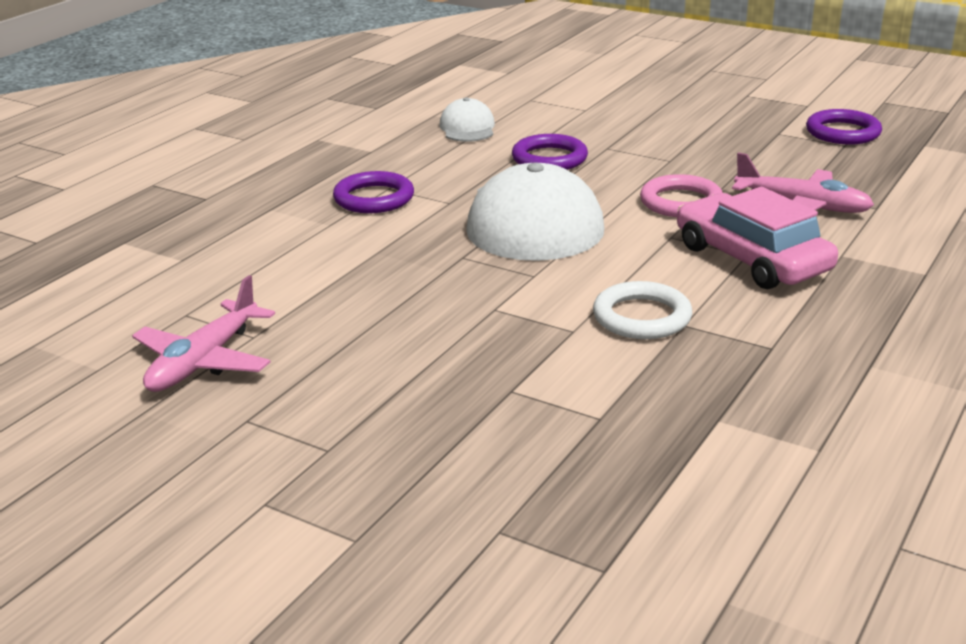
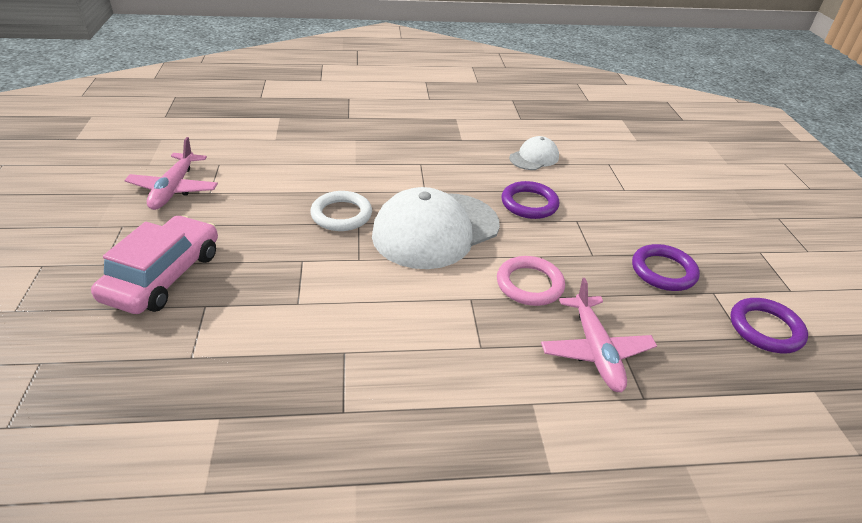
camera: 50 degrees right, 10 degrees up
pink plane [132,275,275,392] -> pink plane turned 75 degrees counterclockwise [124,137,218,210]
purple ring [333,171,414,213] -> purple ring moved to [632,244,700,291]
white ring [593,281,692,339] -> white ring moved to [310,191,372,231]
pink car [677,187,838,289] -> pink car moved to [91,215,218,314]

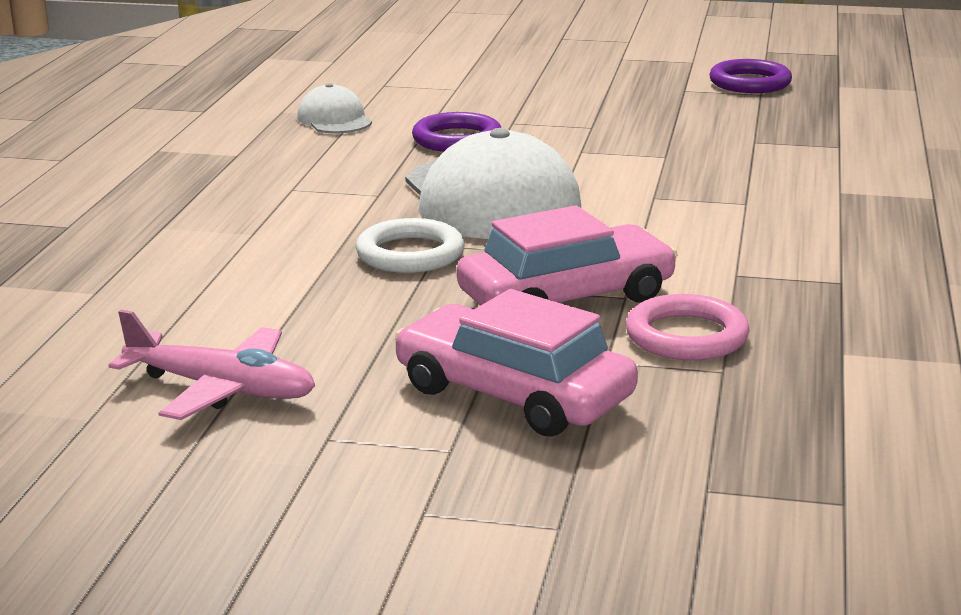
camera: 70 degrees left, 15 degrees down
pink ring [497,256,565,306] -> pink ring moved to [626,294,750,360]
pink plane [541,278,657,392] -> none
purple ring [632,244,700,291] -> none
none -> pink car [456,205,678,306]

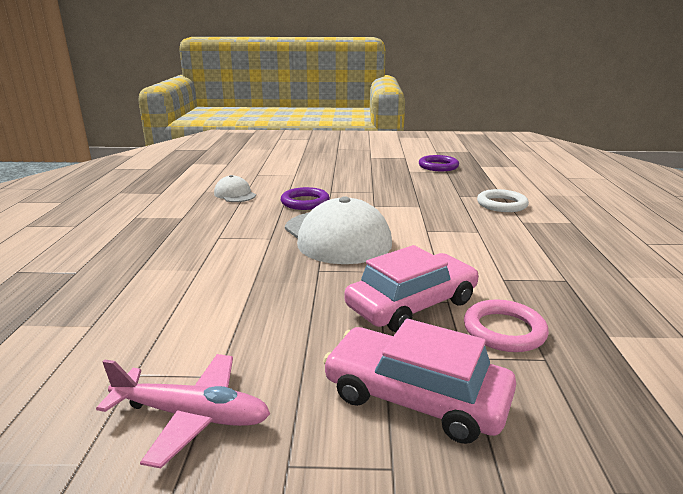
camera: 10 degrees left, 0 degrees up
white ring [356,218,465,273] -> white ring moved to [477,189,529,212]

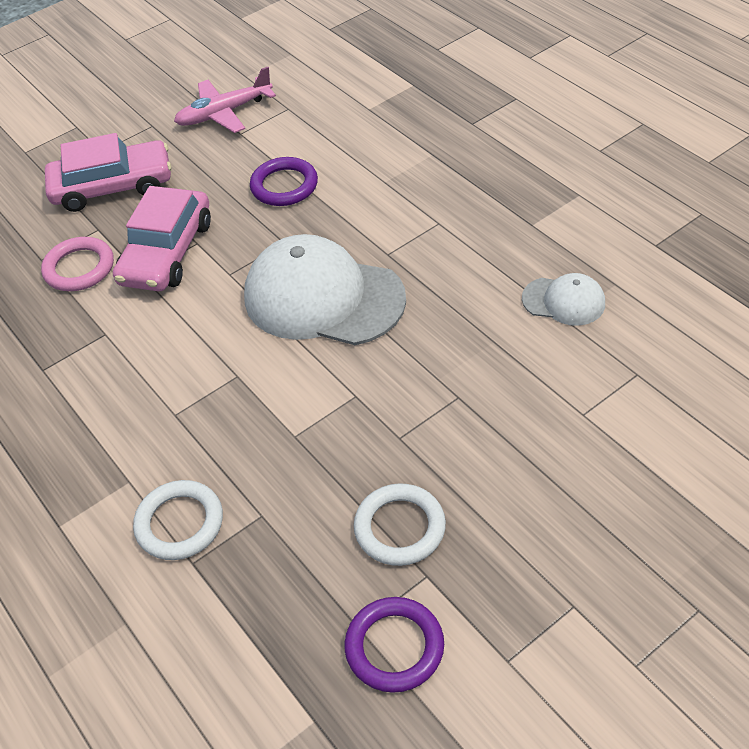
camera: 145 degrees right, 25 degrees up
purple ring [281,187,330,210] -> purple ring moved to [250,157,318,206]
none -> white ring [354,483,446,566]

